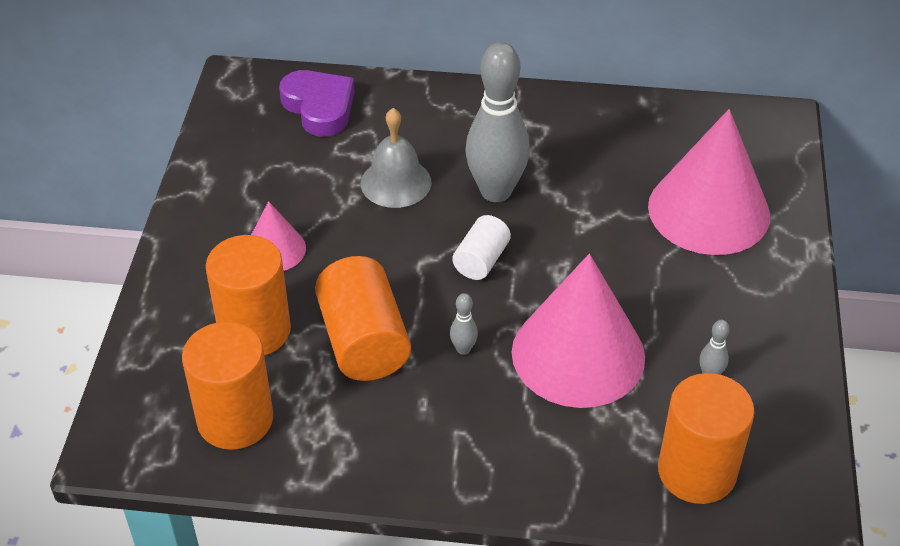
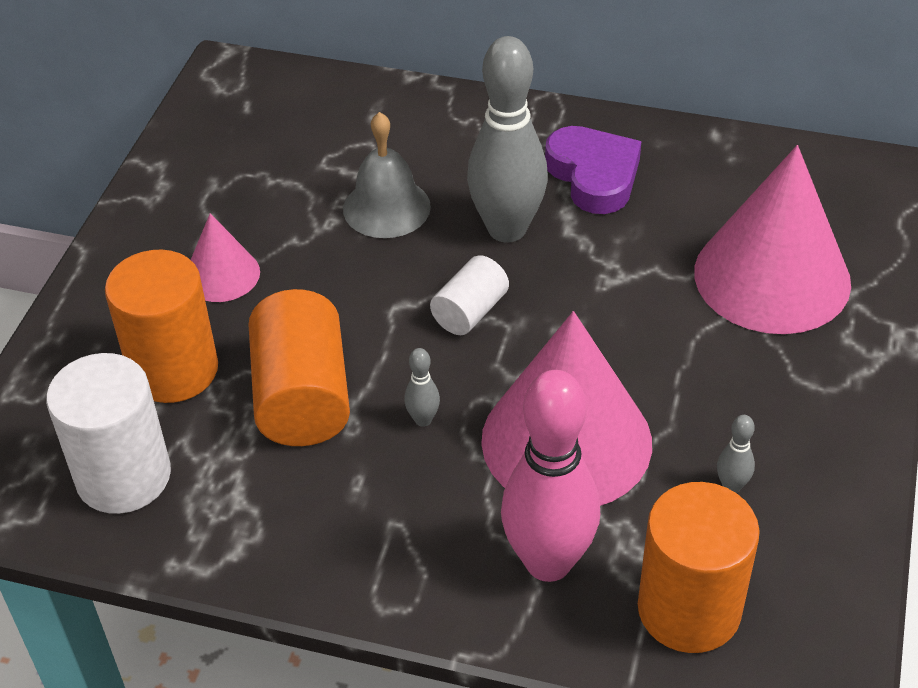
camera: 10 degrees right, 0 degrees up
orange cylinder [182,322,273,450] -> white cylinder [46,353,171,514]
purple heart [279,70,355,137] -> purple heart moved to [545,126,641,214]
none -> pink bowling pin [501,370,600,582]

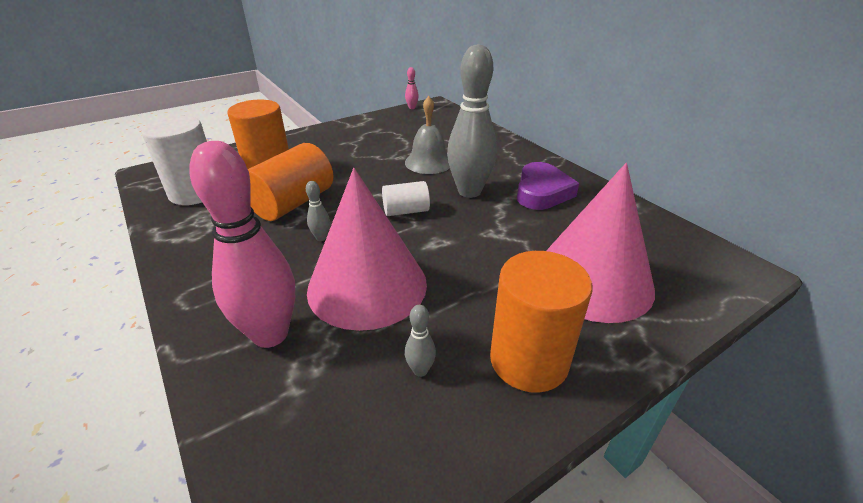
camera: 40 degrees right, 10 degrees down
pink cone [191,213,260,302] -> none
orange cylinder [638,482,760,653] -> orange cylinder moved to [490,251,593,393]
none -> pink bowling pin [405,67,419,109]

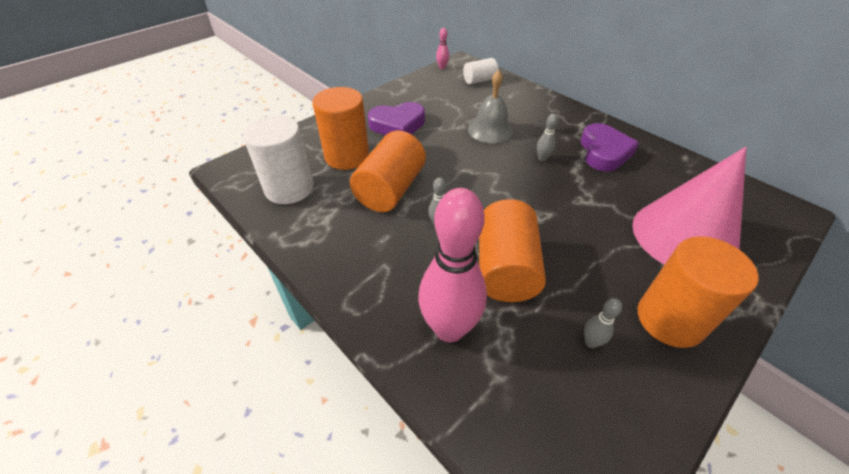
camera: 10 degrees left, 10 degrees up
pink cone [307,168,427,331] -> orange cylinder [479,199,546,302]
white cylinder [382,181,430,216] -> white cylinder moved to [463,58,498,84]
grey bowling pin [447,44,497,198] -> grey bowling pin [537,114,558,161], size x0.40
none -> purple heart [368,102,425,135]

